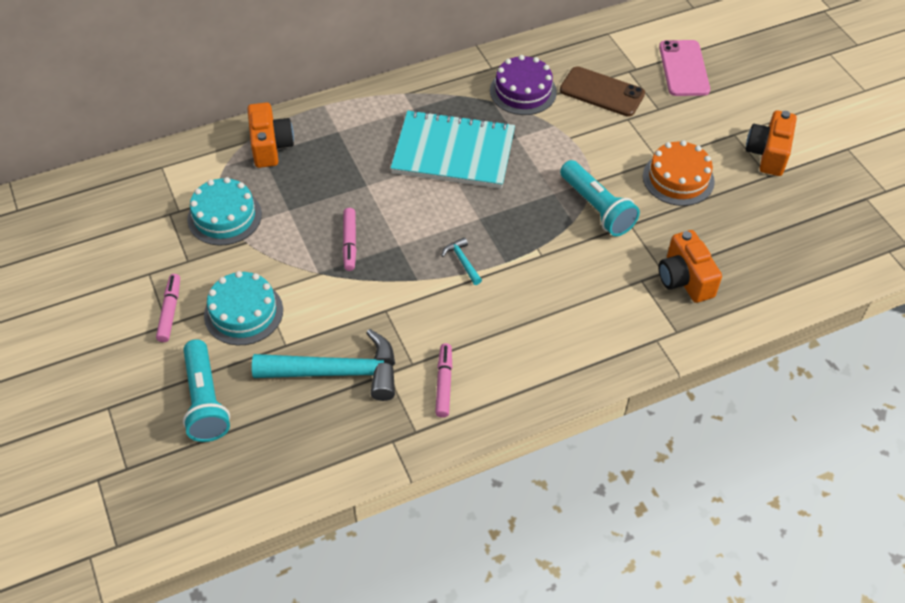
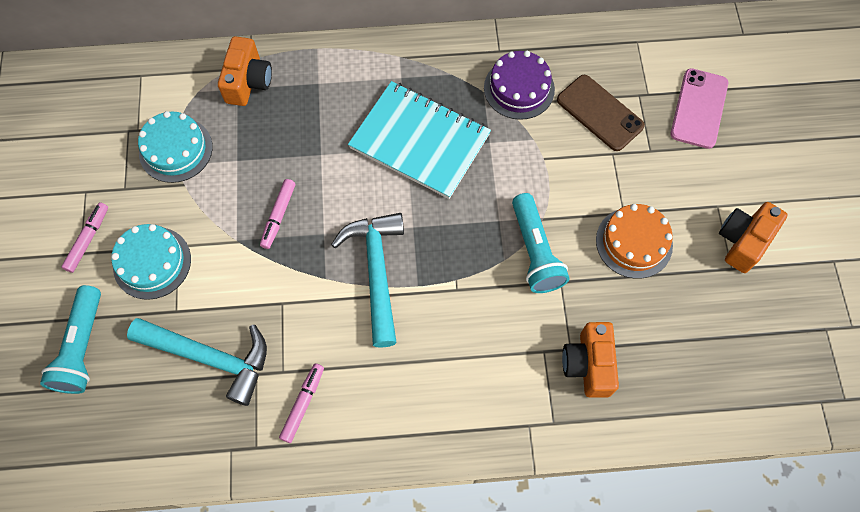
camera: 20 degrees right, 15 degrees up
turquoise hammer [441,237,482,285] -> turquoise hammer [331,213,404,348], size x2.35

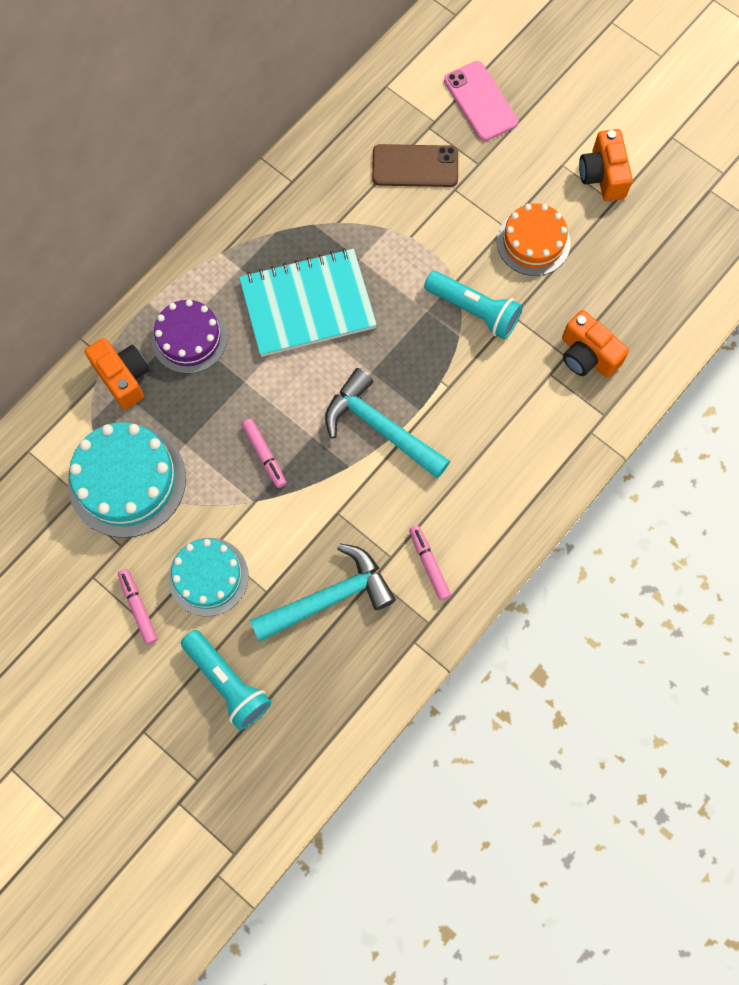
camera: 45 degrees left, 5 degrees up
turquoise cake [138,111,213,183] -> turquoise cake [68,422,186,538], size x1.51
purple cake [484,51,555,120] -> purple cake moved to [151,299,227,374]

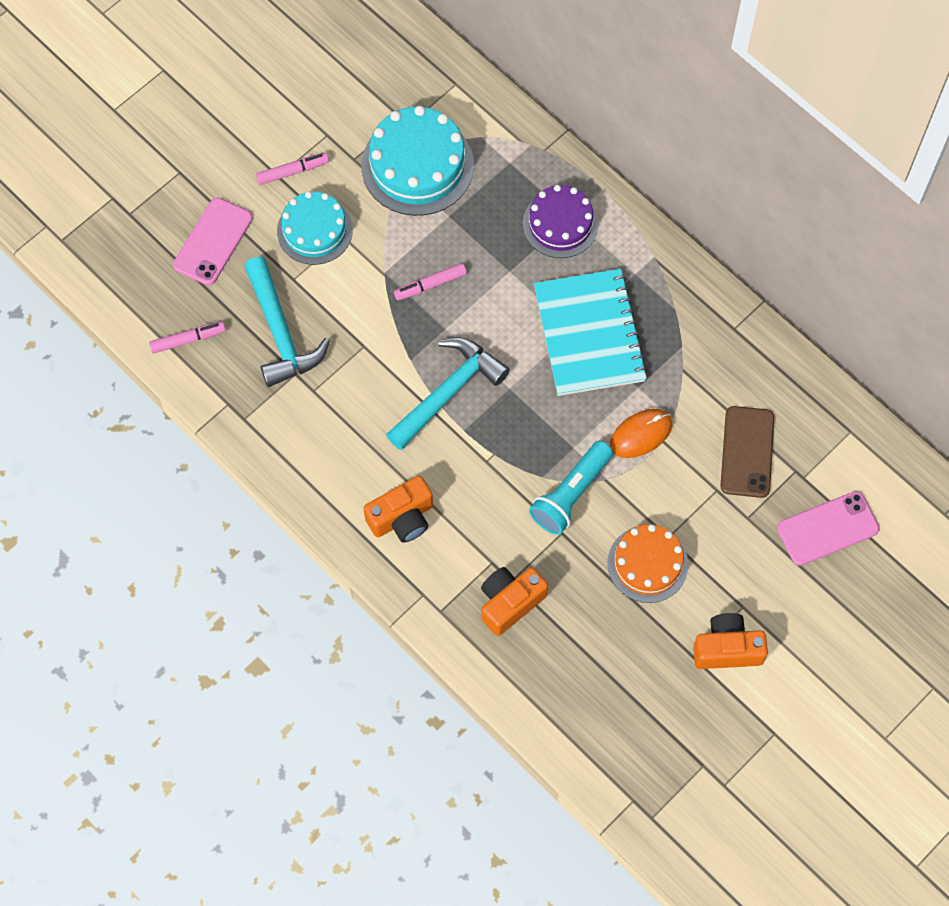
camera: 95 degrees right, 5 degrees down
orange camera [85,338,150,409] -> orange camera moved to [363,476,433,543]
turquoise flashlight [181,630,271,730] -> pink phone [173,198,253,285]
pink marker [409,525,451,601] -> pink marker moved to [149,321,226,354]
none -> orange mouse [610,409,672,458]

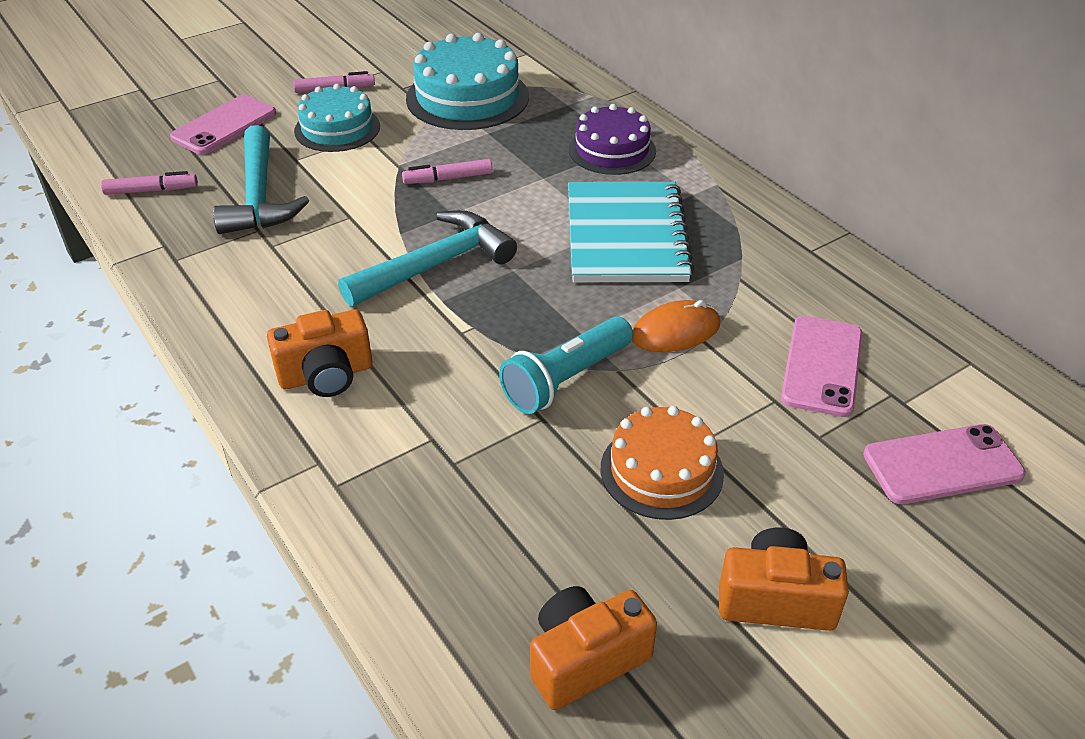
camera: 10 degrees right, 25 degrees down
orange camera [481,567,548,636] -> orange camera moved to [530,586,657,710]
brown phone [720,406,775,498] -> pink phone [781,316,862,417]

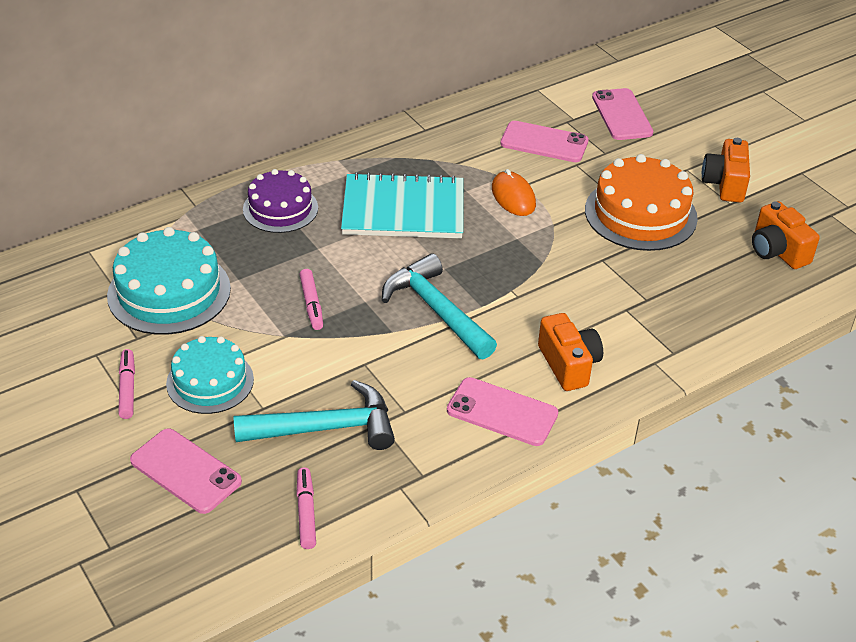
camera: 90 degrees left, 0 degrees up
turquoise flashlight [499,317,633,414] -> none
orange cake [601,406,724,520] -> orange cake [585,154,698,251], size x1.51
none -> pink phone [447,377,558,446]

